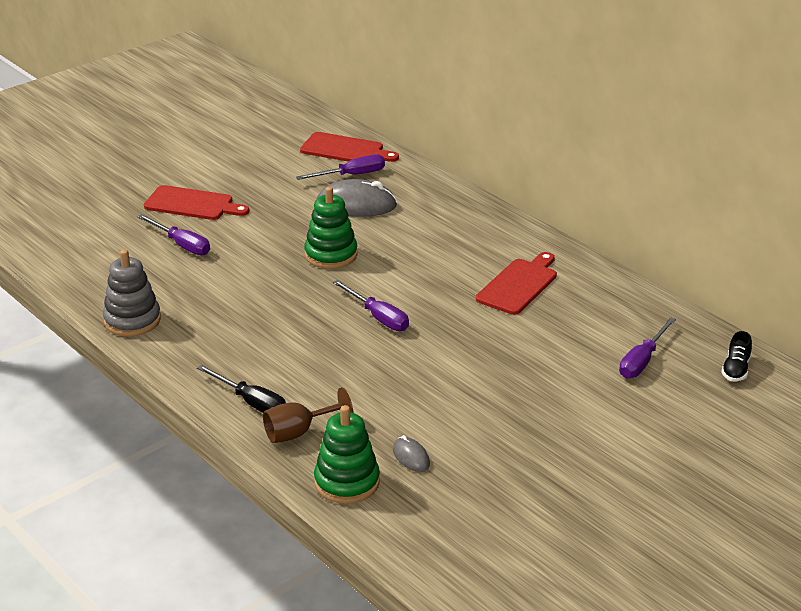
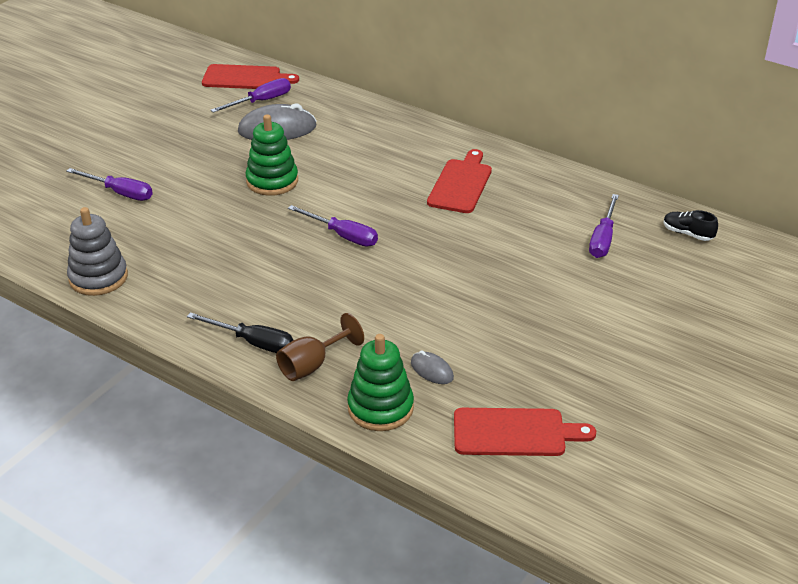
camera: 15 degrees left, 5 degrees up
red cutting board [144,185,249,220] -> red cutting board moved to [454,408,596,456]
black shoe [721,331,752,381] -> black shoe turned 120 degrees clockwise [663,210,718,241]

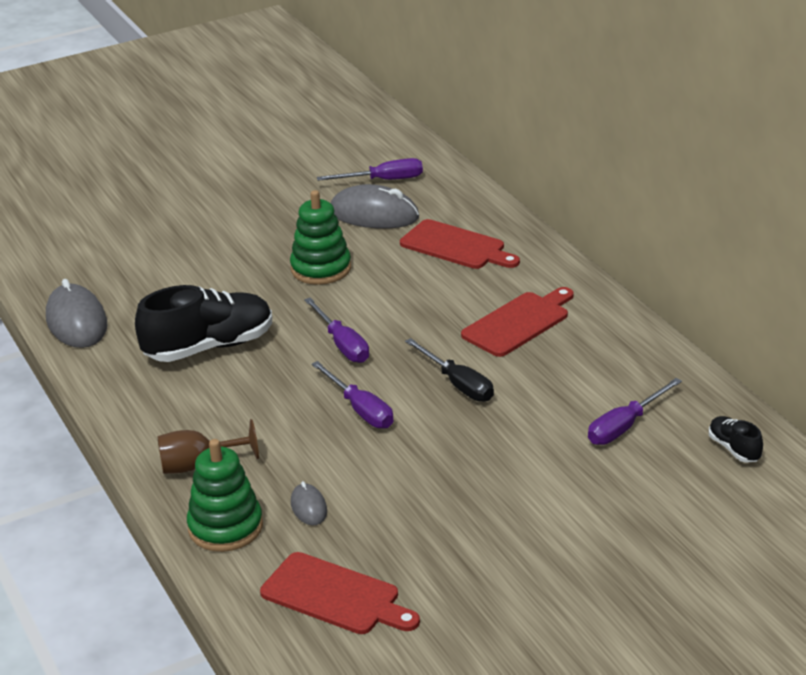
camera: 30 degrees right, 5 degrees down
purple screwdriver [66,168,153,201] -> purple screwdriver moved to [311,361,393,429]
grey stacking toy [67,207,128,296] -> grey mouse [46,279,107,348]
black screwdriver [187,312,293,353] -> black screwdriver moved to [405,338,494,402]
red cutting board [202,64,299,89] -> red cutting board moved to [400,219,520,269]
none -> black shoe [135,285,272,362]

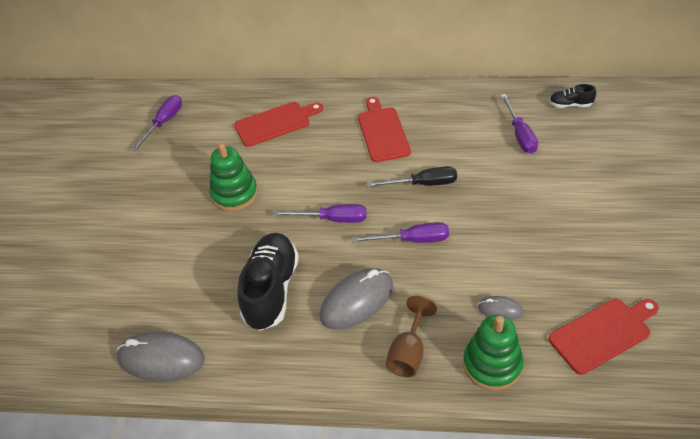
camera: 55 degrees left, 15 degrees up
grey mouse [331,184,419,229] -> grey mouse moved to [319,268,393,330]

